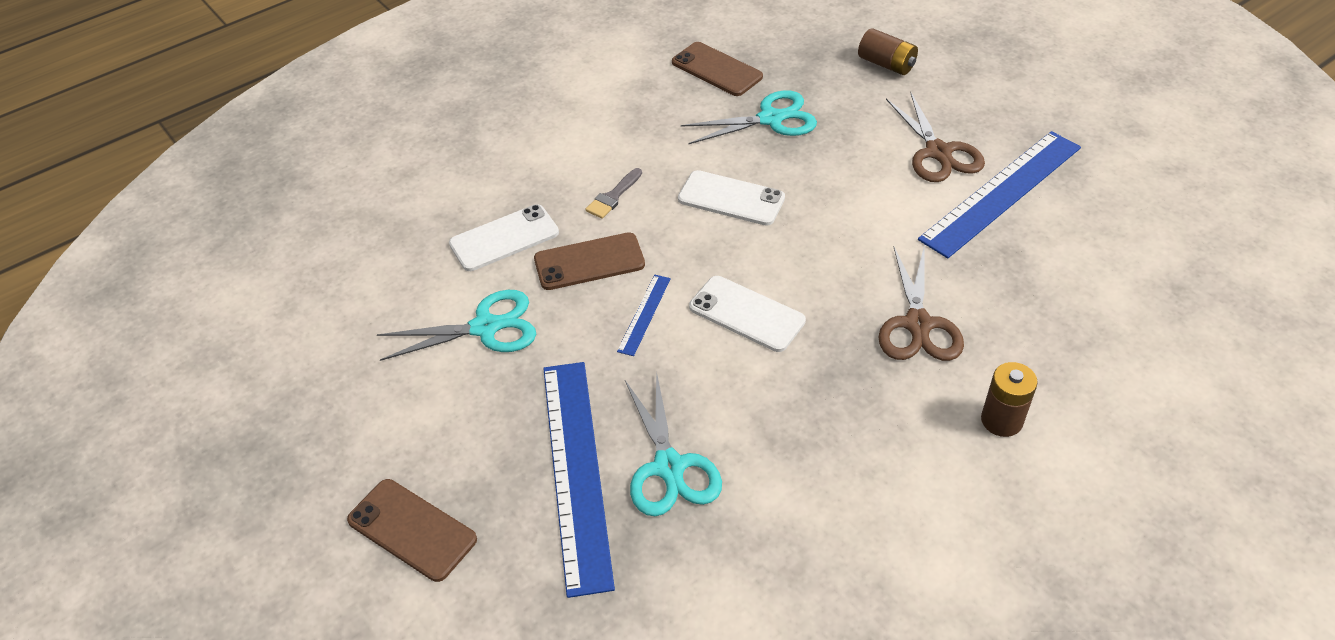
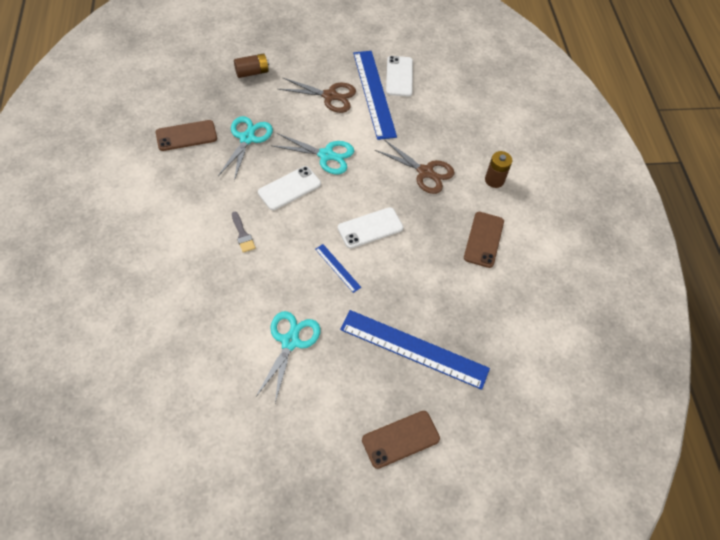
camera: 65 degrees left, 10 degrees up
white phone [449,204,559,271] -> white phone moved to [386,56,413,97]
brown phone [534,232,645,290] -> brown phone moved to [464,212,504,268]
turquoise scissors [625,371,722,516] -> turquoise scissors moved to [273,133,354,174]

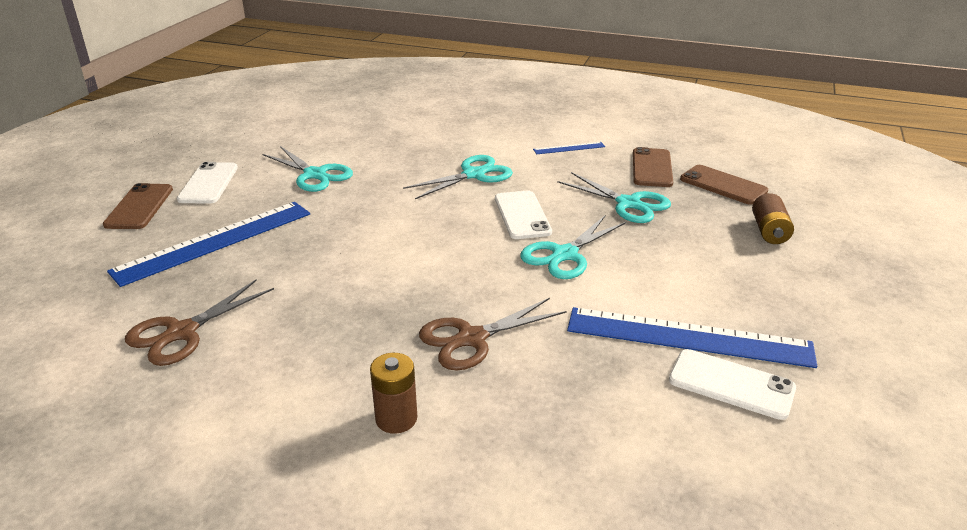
camera: 120 degrees right, 25 degrees down
grey brush [232,212,256,253] -> turquoise scissors [403,155,513,199]
brown scissors [278,77,356,113] -> brown scissors moved to [125,279,274,366]
blue ruler [315,244,361,293] -> blue ruler moved to [533,142,605,154]
white phone [338,207,403,249] -> white phone moved to [177,162,238,203]
brown phone [464,212,504,268] -> brown phone moved to [680,165,768,205]

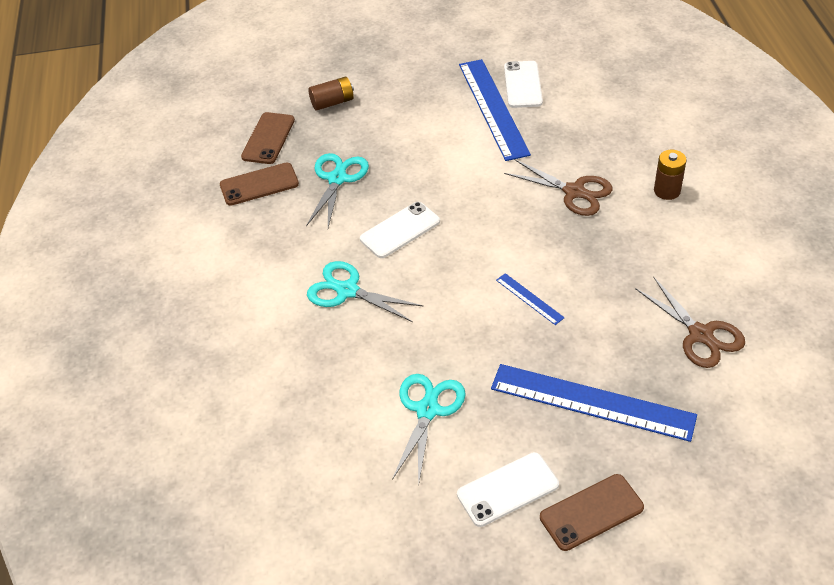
camera: 115 degrees left, 15 degrees up
brown scissors [125,279,274,366] -> brown scissors turned 45 degrees clockwise [635,276,745,368]
turquoise scissors [520,216,626,279] -> none
blue ruler [533,142,605,154] -> blue ruler moved to [496,273,565,325]

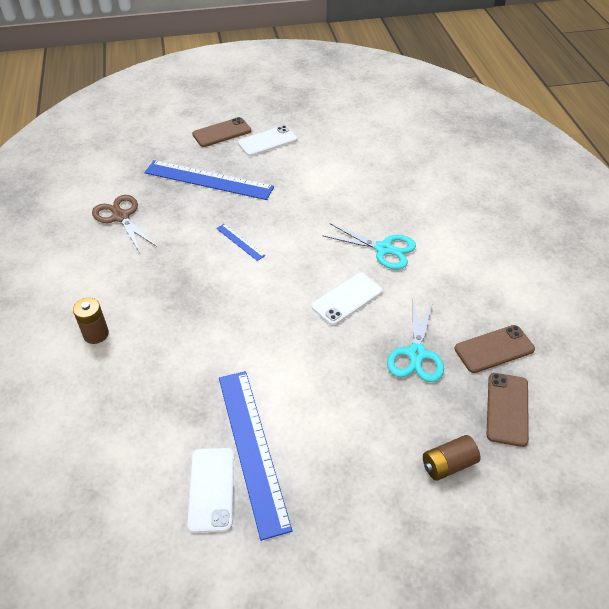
camera: 175 degrees right, 0 degrees up
turquoise scissors [392,374,466,486] -> none
brown scissors [504,159,613,216] -> none

